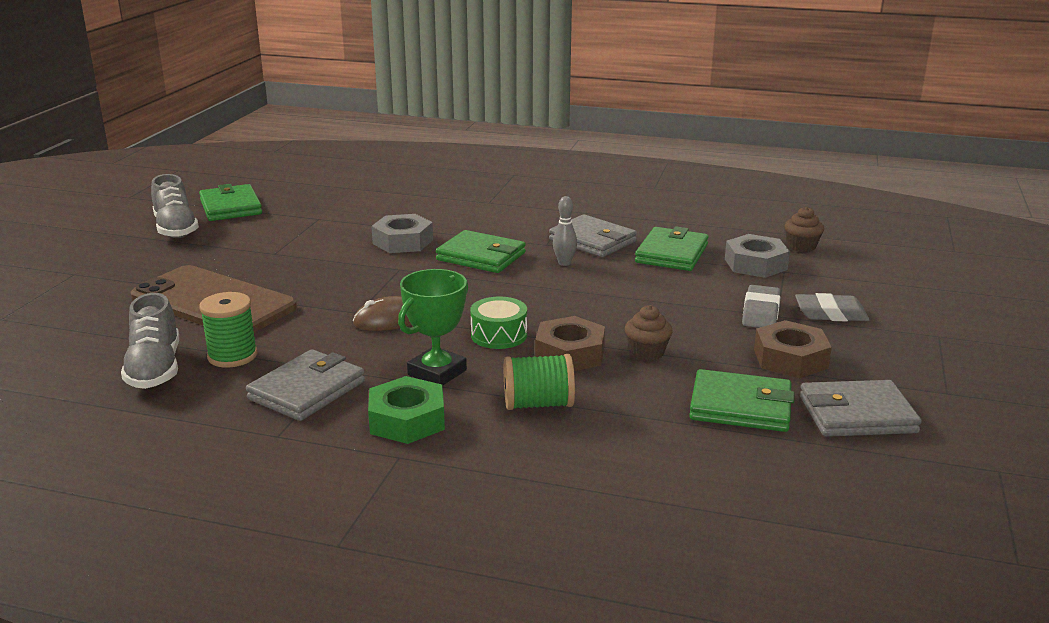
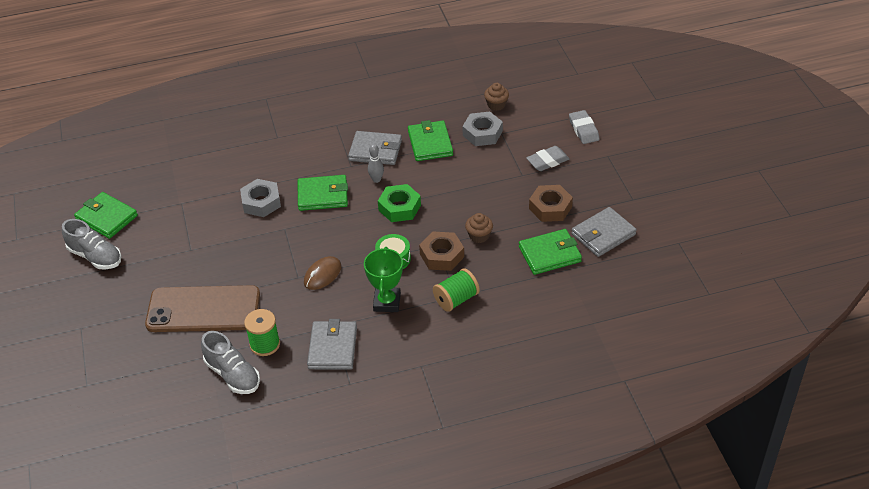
camera: 30 degrees left, 20 degrees up
green nut [368,376,445,444] -> green nut moved to [378,184,421,222]
grey eraser [742,285,781,328] -> grey eraser moved to [569,110,599,144]

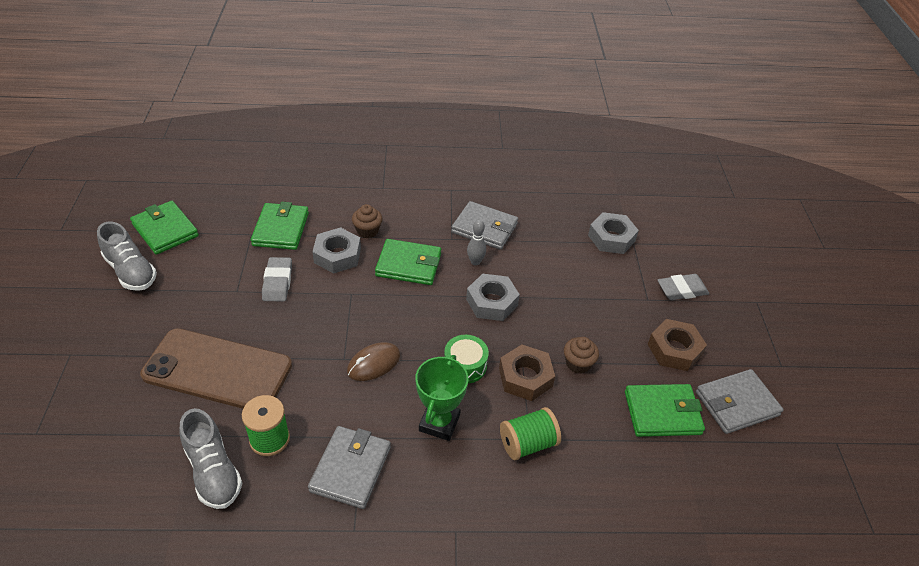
camera: 10 degrees right, 0 degrees up
green nut [378,184,421,222] -> grey nut [466,274,520,321]
green wallet [408,120,453,161] -> green wallet moved to [251,202,309,250]
brown cupcake [484,83,509,111] -> brown cupcake moved to [352,204,382,238]
grey eraser [569,110,599,144] -> grey eraser moved to [262,257,292,301]

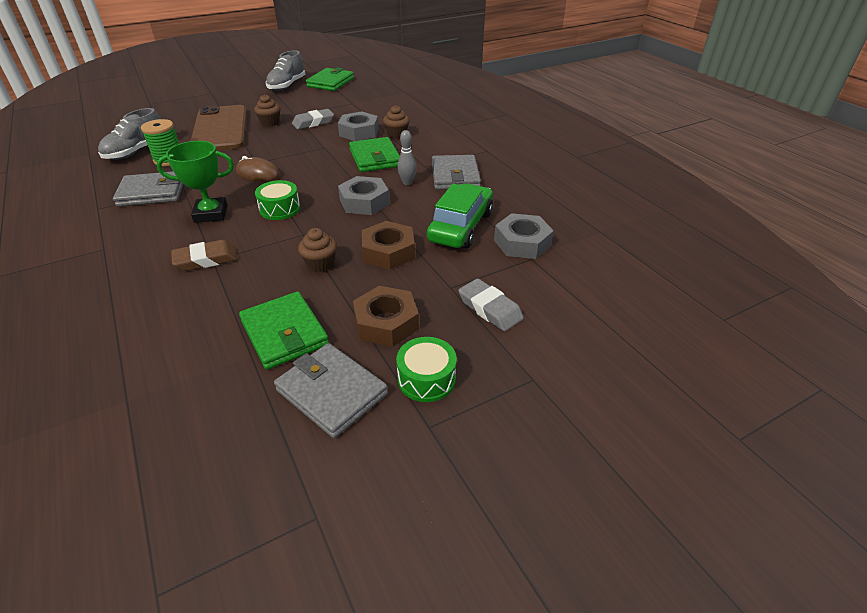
camera: 65 degrees right, 5 degrees down
green wallet [251,202,309,250] -> none
brown nut [499,344,555,401] -> brown nut moved to [362,221,415,270]
green spool [500,407,561,460] -> brown eraser [171,240,238,271]
none -> brown cupcake [254,94,280,126]
none -> green drum [396,337,457,402]
none -> green car [427,183,493,248]

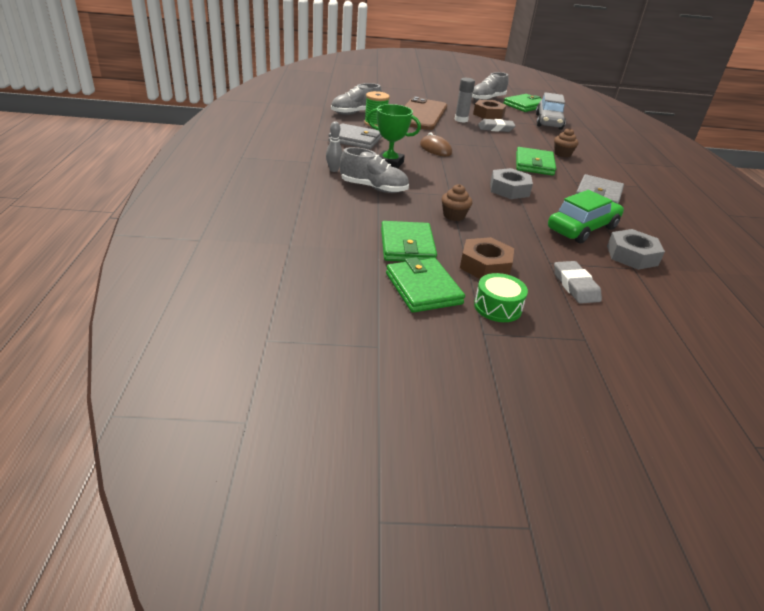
camera: 25 degrees right, 5 degrees down
brown eraser [171,240,238,271] -> grey shoe [340,147,409,193]
brown cupcake [254,94,280,126] -> grey glue stick [455,78,475,122]
green drum [255,180,300,220] -> none
grey wallet [274,343,388,438] -> green wallet [386,257,465,313]
grey nut [338,111,379,141] -> none
brown nut [362,221,415,270] -> brown nut moved to [473,100,506,119]
grey bowling pin [397,130,416,185] -> grey bowling pin moved to [326,122,342,172]
none -> grey car [536,92,566,130]

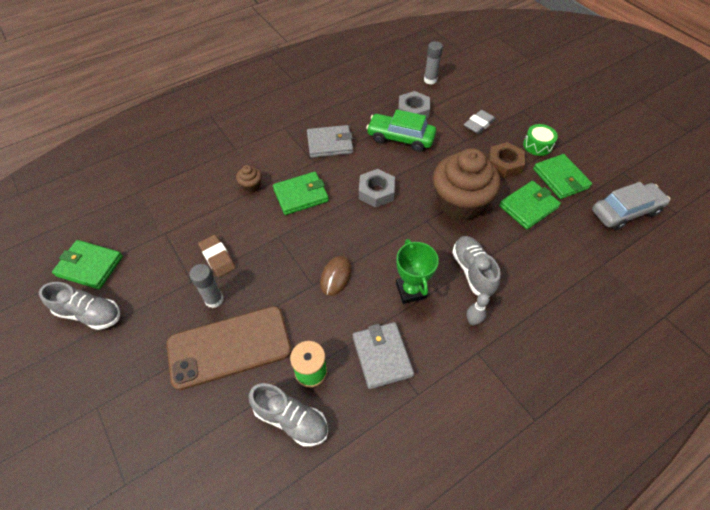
camera: 120 degrees left, 20 degrees up
green wallet [386,257,465,313] -> green wallet turned 60 degrees counterclockwise [533,154,592,199]
brown cupcake [441,184,472,221] -> brown cupcake [433,148,500,221], size x2.47
brown nut [473,100,506,119] -> none
grey eraser [478,119,516,132] -> brown eraser [198,235,236,277]
grey car [536,92,566,130] -> grey car moved to [592,182,670,230]
none -> grey glue stick [424,41,443,84]

